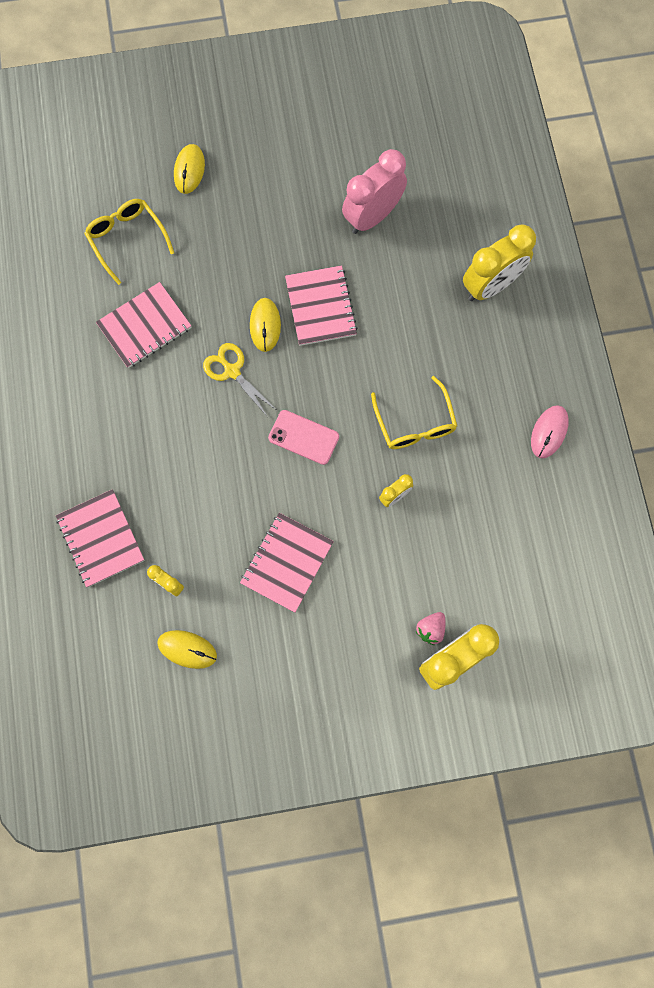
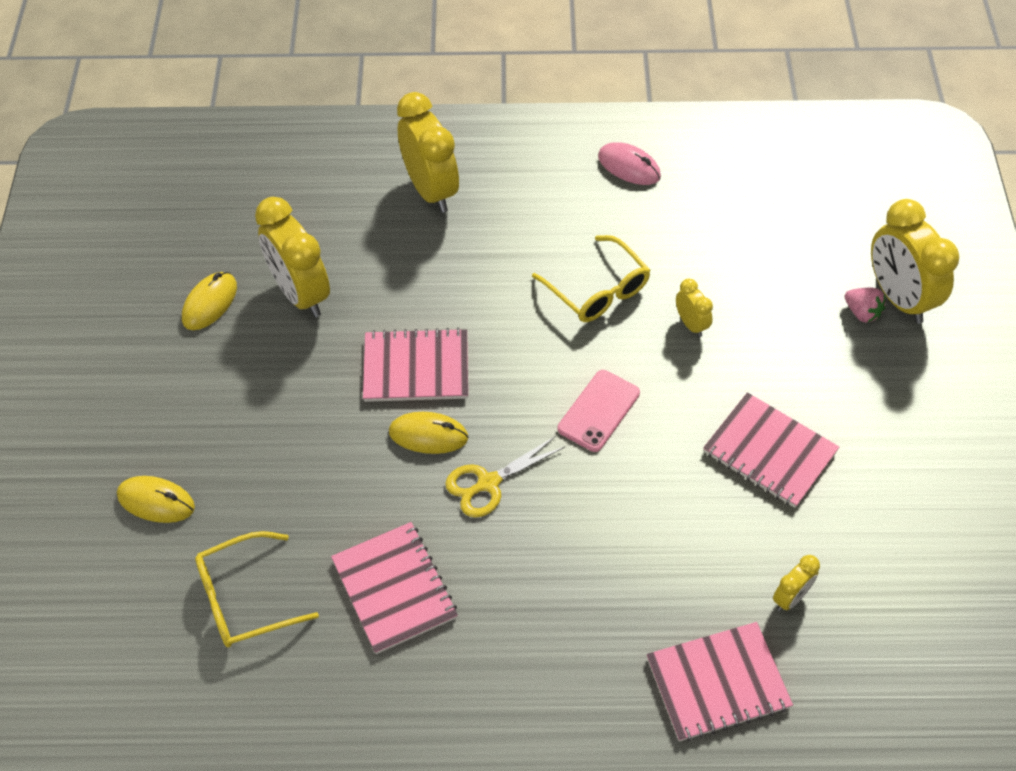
camera: 80 degrees left, 20 degrees down
yellow mouse [157,630,217,669] -> yellow mouse moved to [182,272,237,330]
pink clock [342,149,407,234] -> yellow clock [255,197,330,317]
yellow glasses [371,376,457,449] -> yellow glasses turned 60 degrees clockwise [532,235,650,322]

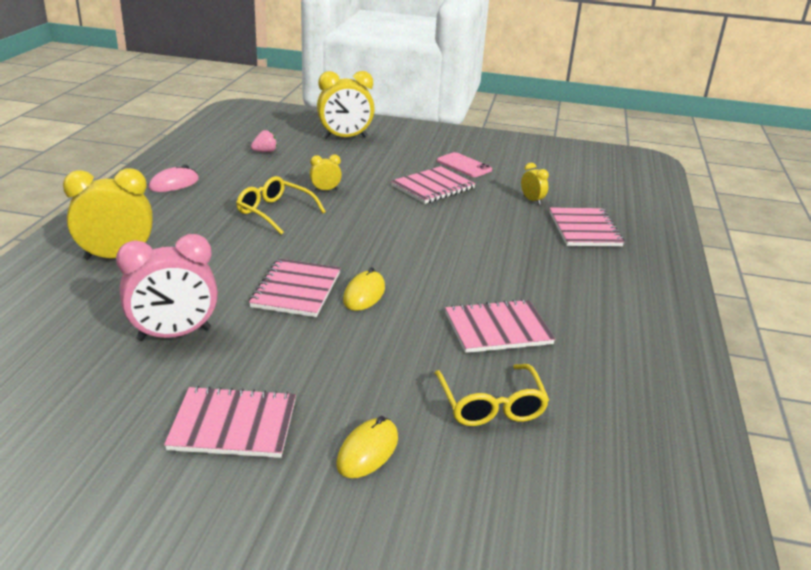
camera: 80 degrees left, 25 degrees down
yellow mouse [182,272,237,330] -> none
yellow clock [255,197,330,317] -> pink clock [116,234,218,341]
yellow scissors [445,436,565,518] -> none
yellow glasses [532,235,650,322] -> yellow glasses turned 120 degrees counterclockwise [236,176,326,235]
pink phone [558,370,640,452] -> pink phone moved to [437,152,492,177]
pink strawberry [844,288,886,323] -> pink strawberry moved to [251,130,277,152]
none -> pink notebook [164,386,296,458]

